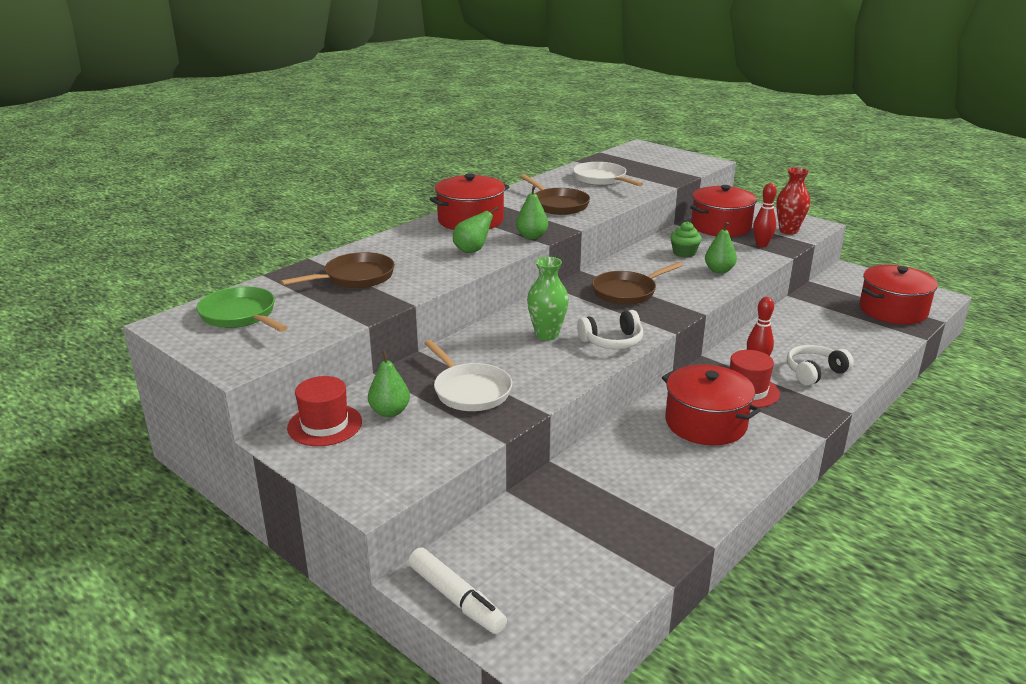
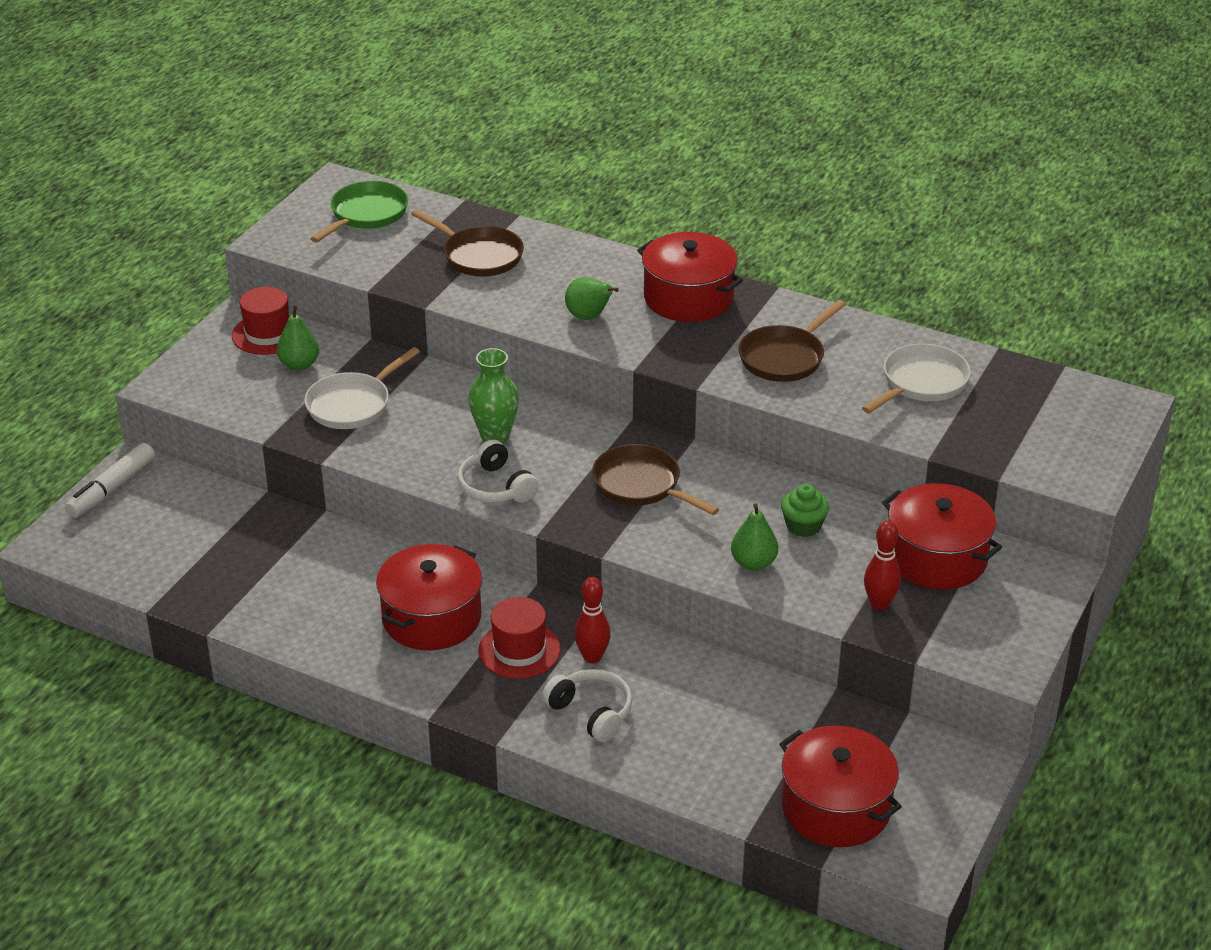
camera: 75 degrees right, 10 degrees up
green pear [516,185,548,240] -> none
red vase [776,167,810,235] -> none

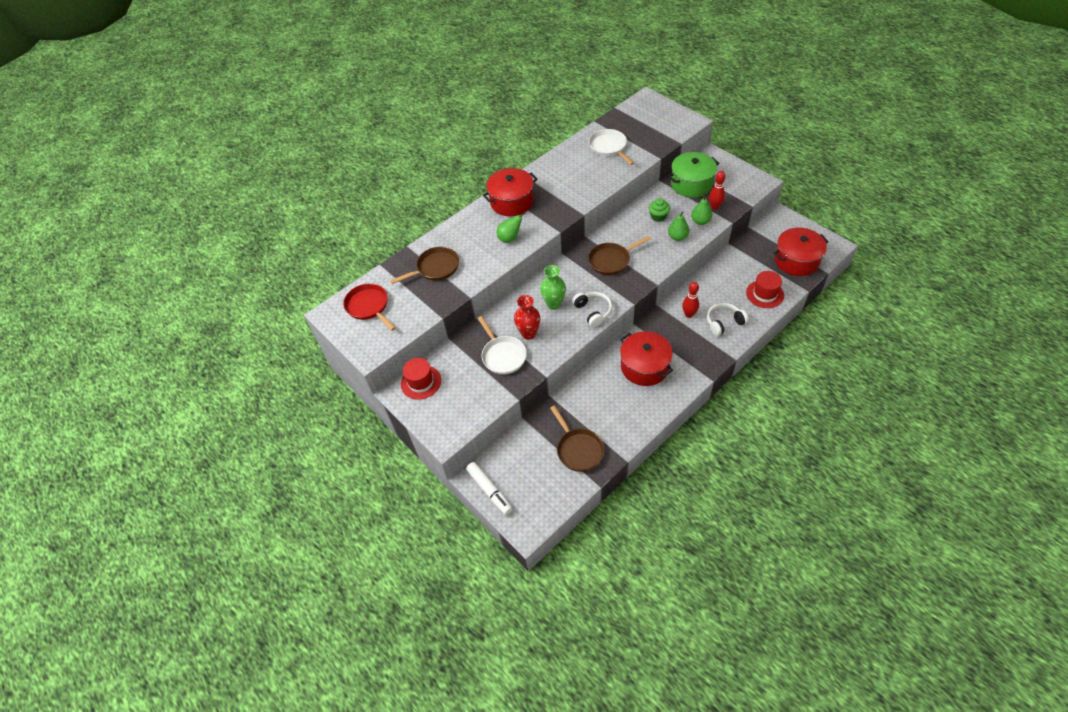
camera: 65 degrees left, 15 degrees up
green pear [277,305,319,371] -> green pear moved to [691,194,713,225]
green pan [310,181,408,242] -> red pan [343,283,396,331]
white headphones [457,439,539,503] -> white headphones turned 105 degrees counterclockwise [572,292,612,327]
red hat [478,597,561,679] -> red hat moved to [746,271,784,308]
brown pan [738,300,846,382] -> brown pan moved to [550,406,604,472]
red pot [882,483,1002,590] -> green pot [668,152,719,198]
none -> red vase [514,295,540,340]

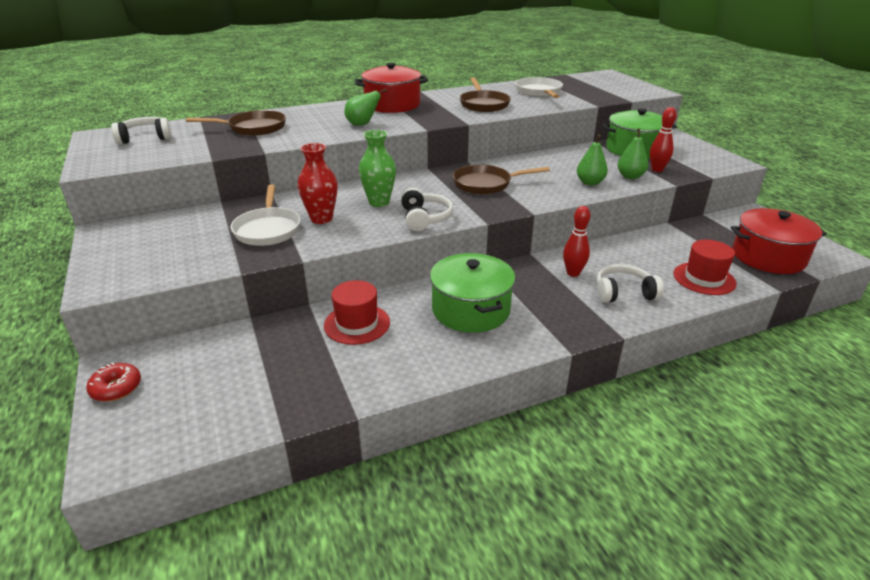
camera: 15 degrees right, 20 degrees down
red pan [343,283,396,331] -> white headphones [111,117,172,145]
red hat [401,358,441,400] -> red hat moved to [324,280,390,345]
white marker [466,462,513,515] -> red donut [86,362,141,402]
brown pan [550,406,604,472] -> brown pan moved to [460,77,511,112]
red pot [620,331,673,386] -> green pot [430,253,515,333]
green cupcake [649,198,670,222] -> none

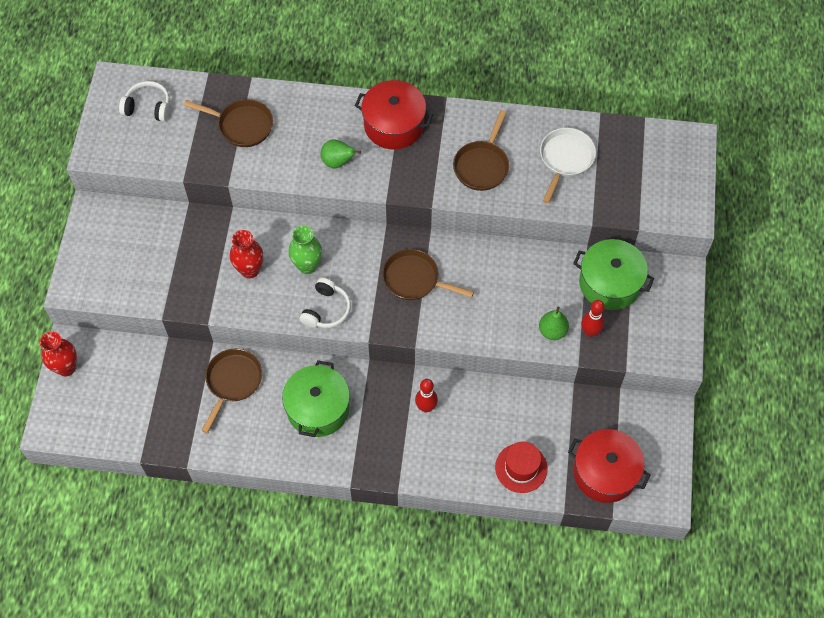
camera: 30 degrees right, 30 degrees up
red donut [86,362,141,402] -> red vase [40,332,77,376]
white pan [230,184,301,246] -> none
red hat [324,280,390,345] -> brown pan [201,349,262,433]
green pear [577,135,608,185] -> none
white headphones [596,264,664,303] -> none

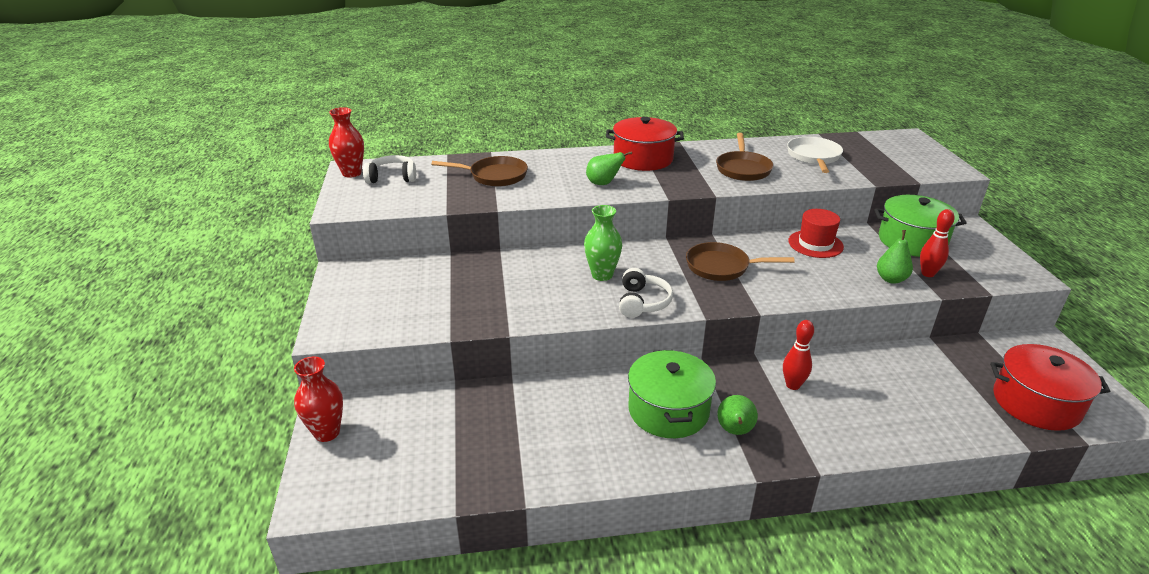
camera: 15 degrees left, 30 degrees down
brown pan [201,349,262,433] -> none
red vase [230,230,263,279] -> red vase moved to [329,107,364,178]
red hat [495,442,548,493] -> red hat moved to [789,209,844,258]
none -> green pear [717,395,758,435]

